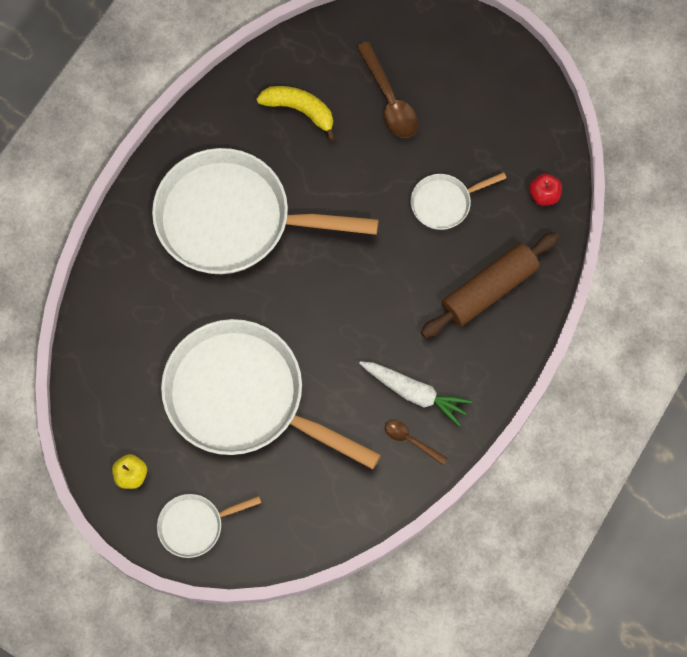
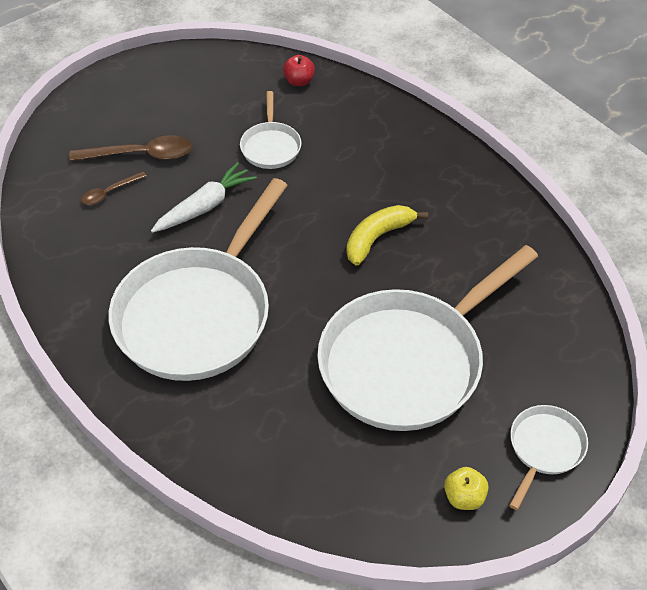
camera: 70 degrees left, 20 degrees down
white pan [157,494,261,558] -> white pan turned 150 degrees counterclockwise [509,405,588,510]
yellow banana [256,86,335,141] -> yellow banana moved to [347,205,428,266]
white carrot [359,361,472,427] -> white carrot moved to [151,162,257,233]
brown spoon [385,420,447,465] -> brown spoon moved to [81,171,147,205]
brown rolling pin [421,232,559,338] -> none

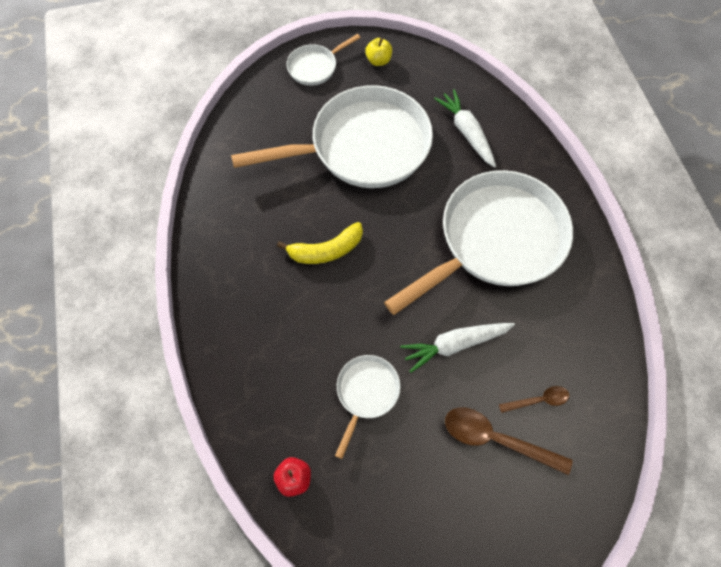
camera: 155 degrees left, 15 degrees up
none -> white carrot [434,89,496,168]

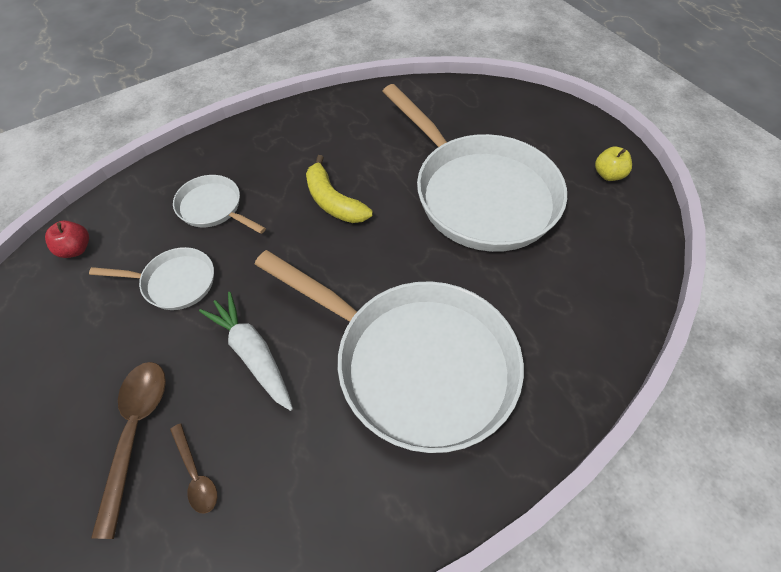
camera: 70 degrees right, 10 degrees down
white pan [286,34,361,86] -> white pan moved to [173,175,266,234]
white carrot [434,89,496,168] -> none

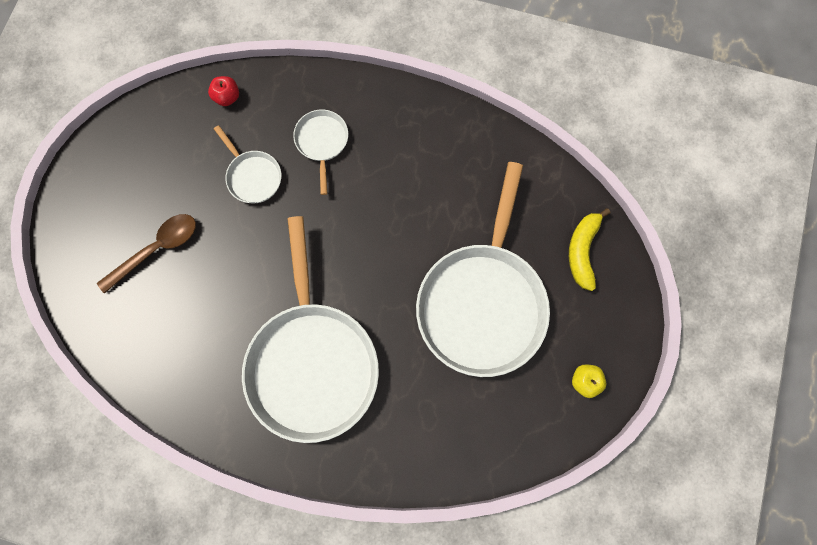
camera: 50 degrees right, 20 degrees up
brown spoon [170,424,217,514] -> none
white carrot [199,292,293,411] -> none
yellow banana [306,155,373,223] -> yellow banana moved to [569,208,610,291]

